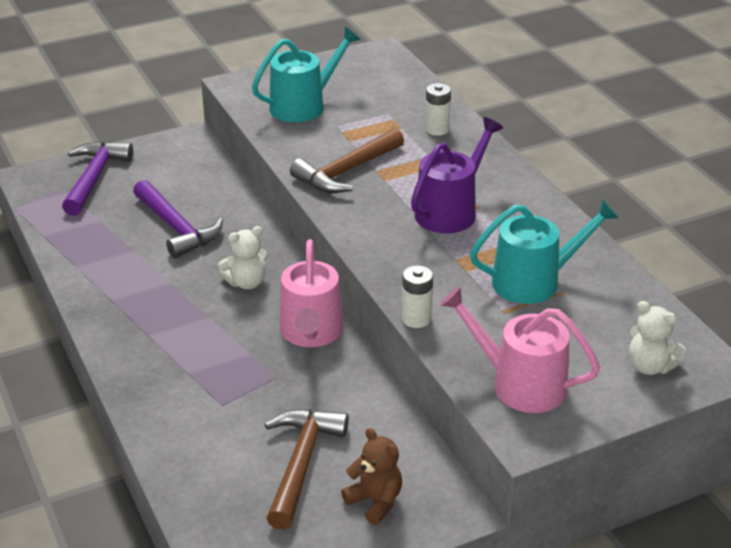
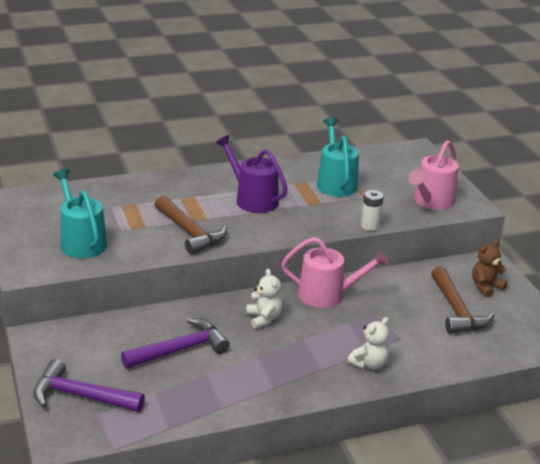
camera: 85 degrees left, 5 degrees down
brown hammer [264,409,349,530] -> brown hammer turned 120 degrees counterclockwise [431,266,494,334]
white battery [425,83,451,136] -> none
white teddy bear [629,301,686,375] -> white teddy bear moved to [347,317,389,370]

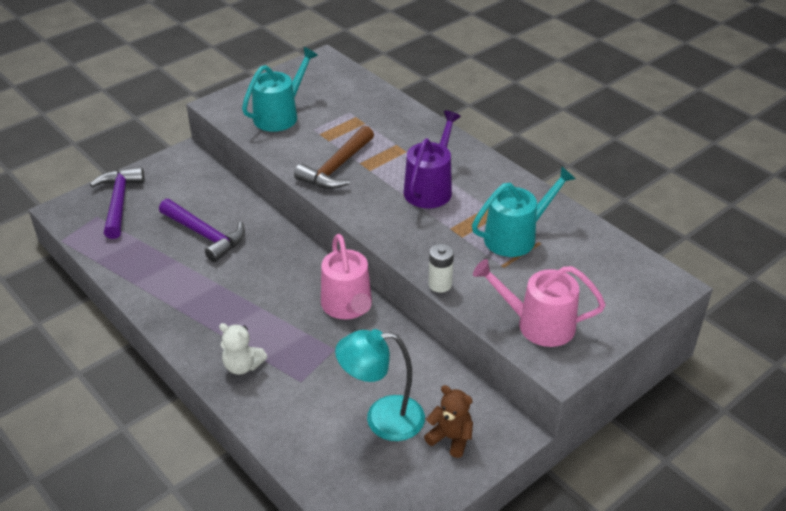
camera: 70 degrees right, 10 degrees up
white teddy bear [246,268,282,329] -> none
brown hammer [431,266,494,334] -> turquoise lamp [335,329,425,441]

